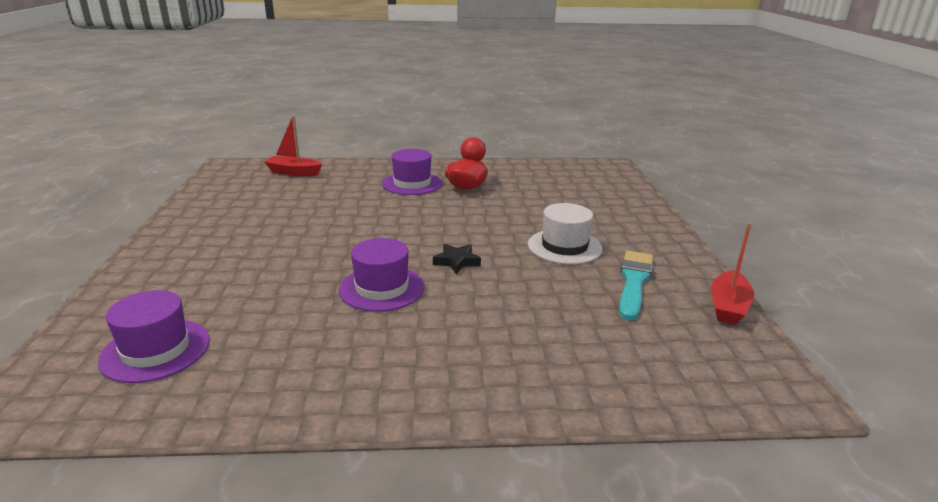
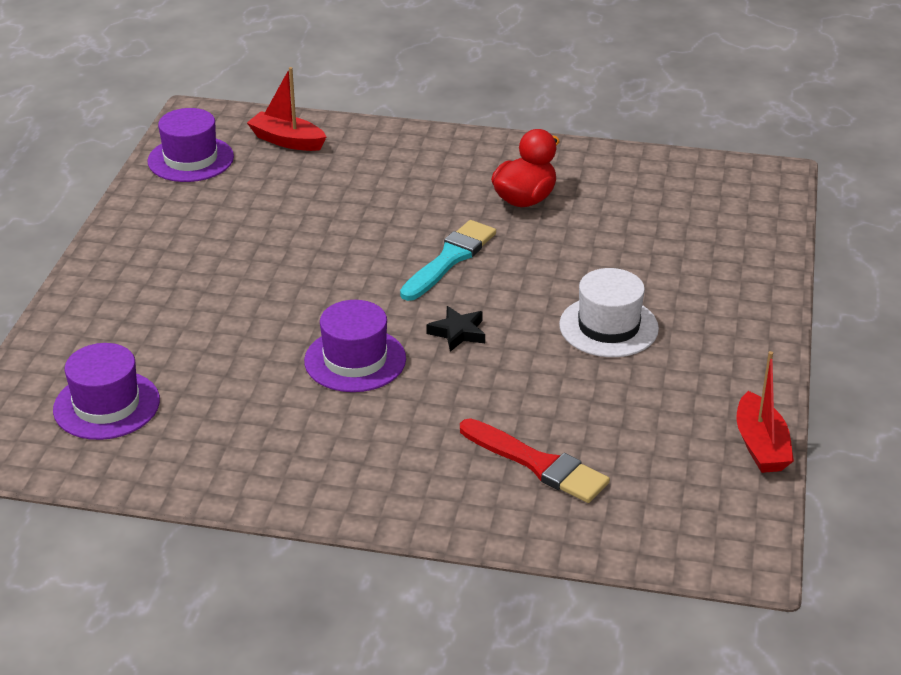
camera: 15 degrees right, 10 degrees up
purple hat [382,149,442,195] -> purple hat moved to [147,108,234,182]
turquoise brush [619,251,653,321] -> turquoise brush moved to [400,220,496,301]
red boat [711,223,754,325] -> red boat turned 45 degrees counterclockwise [736,351,794,473]
none -> red brush [460,418,610,503]

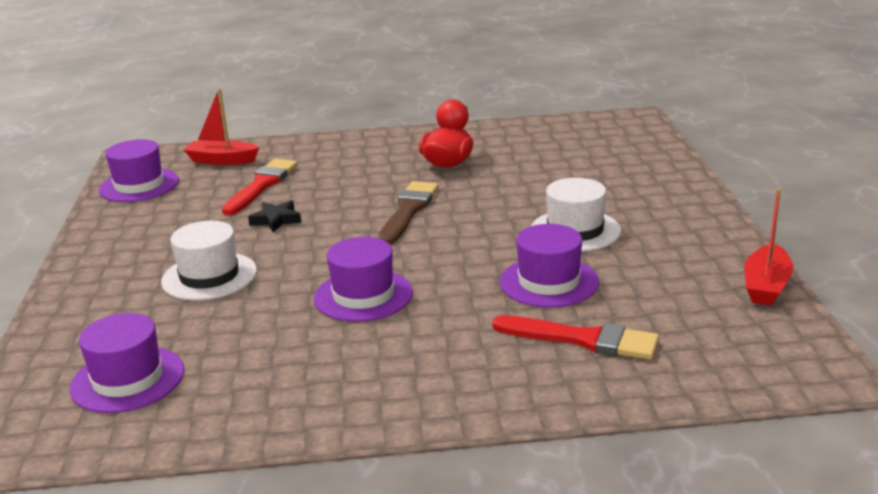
camera: 15 degrees left, 10 degrees down
turquoise brush [400,220,496,301] -> brown brush [378,181,439,244]
black star [426,306,485,352] -> black star moved to [248,201,301,233]
red boat [736,351,794,473] -> red boat turned 45 degrees clockwise [744,188,793,306]
none -> white hat [161,221,257,301]
none -> red brush [222,159,298,215]
none -> purple hat [500,224,599,308]

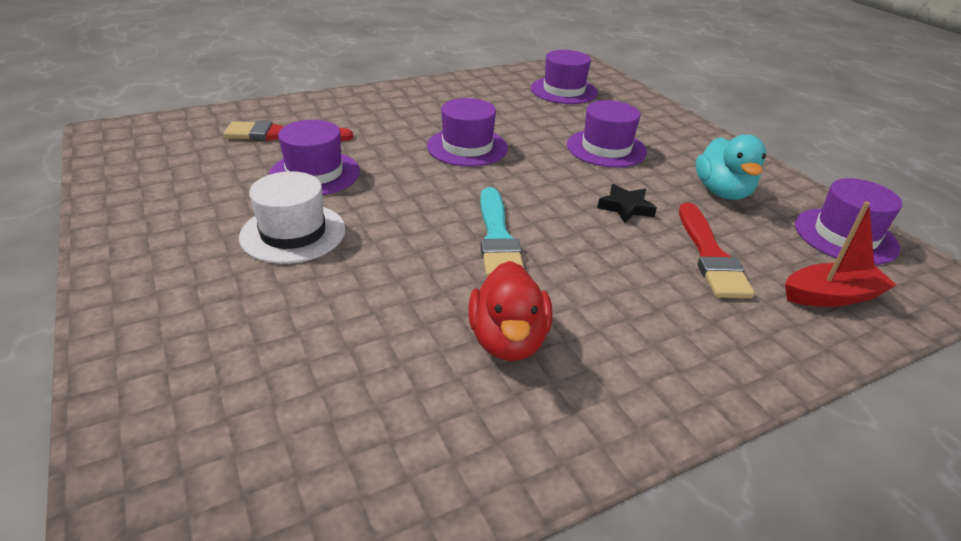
camera: 155 degrees right, 10 degrees up
white hat [161,221,257,301] -> purple hat [567,100,647,168]
brown brush [378,181,439,244] -> turquoise brush [480,187,524,277]
red boat [744,188,793,306] -> none
none -> turquoise duck [696,135,766,200]

